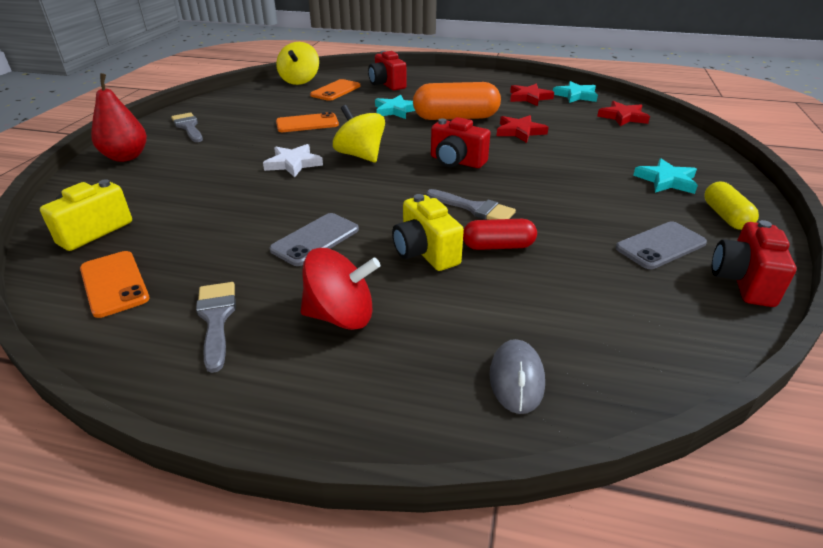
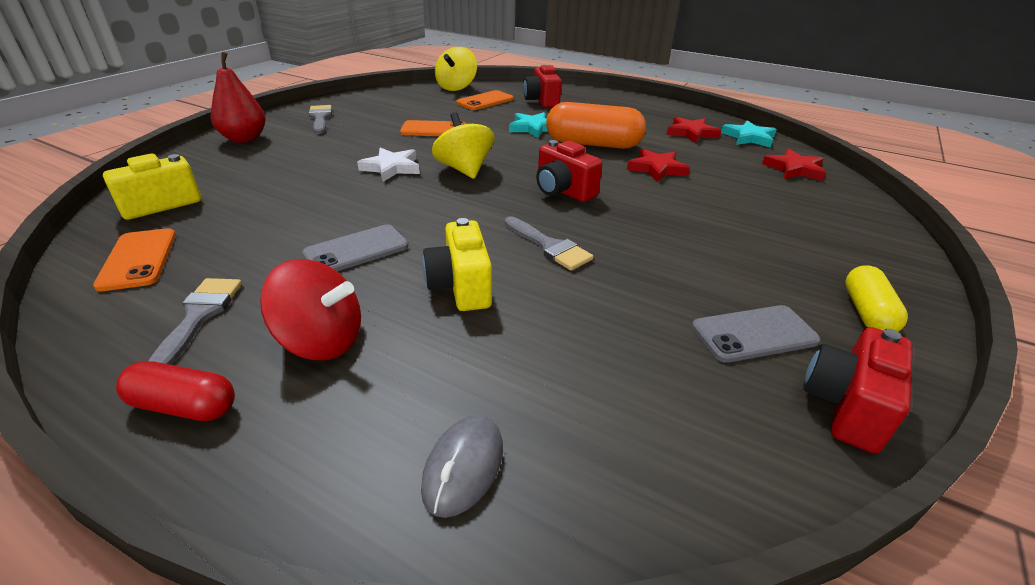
camera: 15 degrees right, 0 degrees up
red capsule [463,219,537,250] -> red capsule moved to [116,361,235,421]
turquoise star [633,158,698,194] -> none

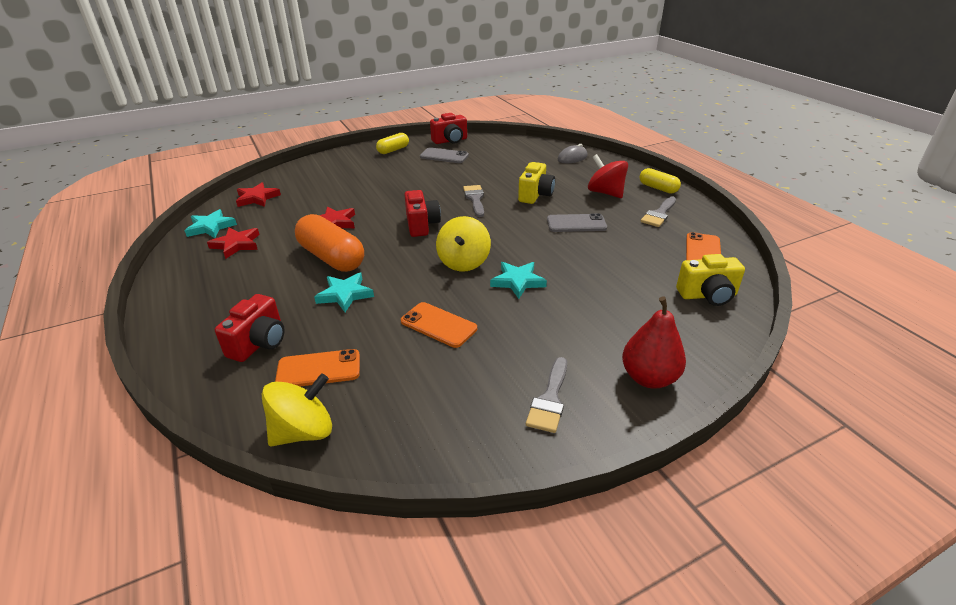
camera: 145 degrees left, 0 degrees up
red capsule [116,361,235,421] -> yellow capsule [640,168,681,194]
white star [357,148,420,182] -> turquoise star [490,262,547,299]

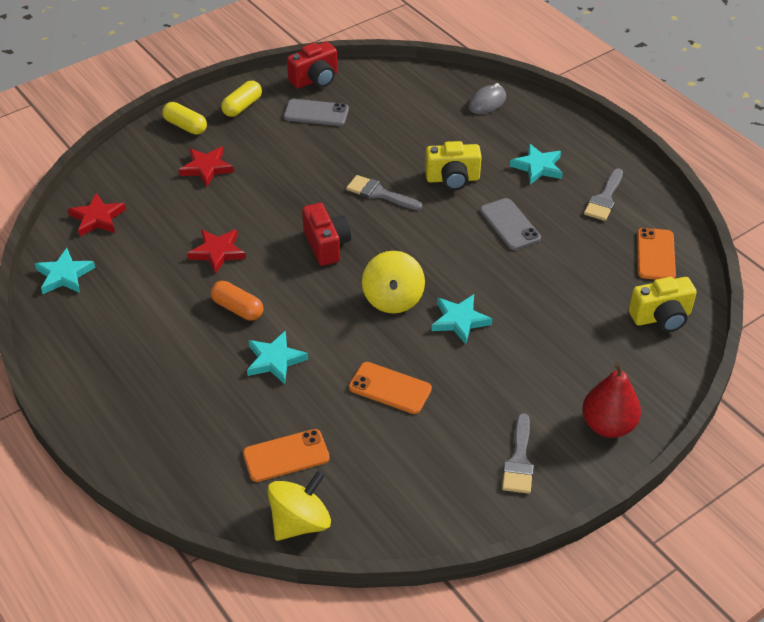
camera: 10 degrees left, 10 degrees up
red star [207,228,260,259] -> red star moved to [179,146,234,187]
red camera [215,294,285,362] -> none
orange capsule [295,214,364,272] -> orange capsule [211,281,263,321], size x0.57
grey brush [463,185,484,217] -> grey brush turned 45 degrees counterclockwise [346,175,422,210]
yellow camera [518,162,555,204] -> yellow camera turned 75 degrees clockwise [425,141,482,190]
grey phone [547,213,607,232] -> grey phone turned 75 degrees clockwise [480,198,541,250]
red spinning top [588,154,628,198] -> turquoise star [510,144,563,184]
yellow capsule [640,168,681,194] -> yellow capsule moved to [162,102,207,135]

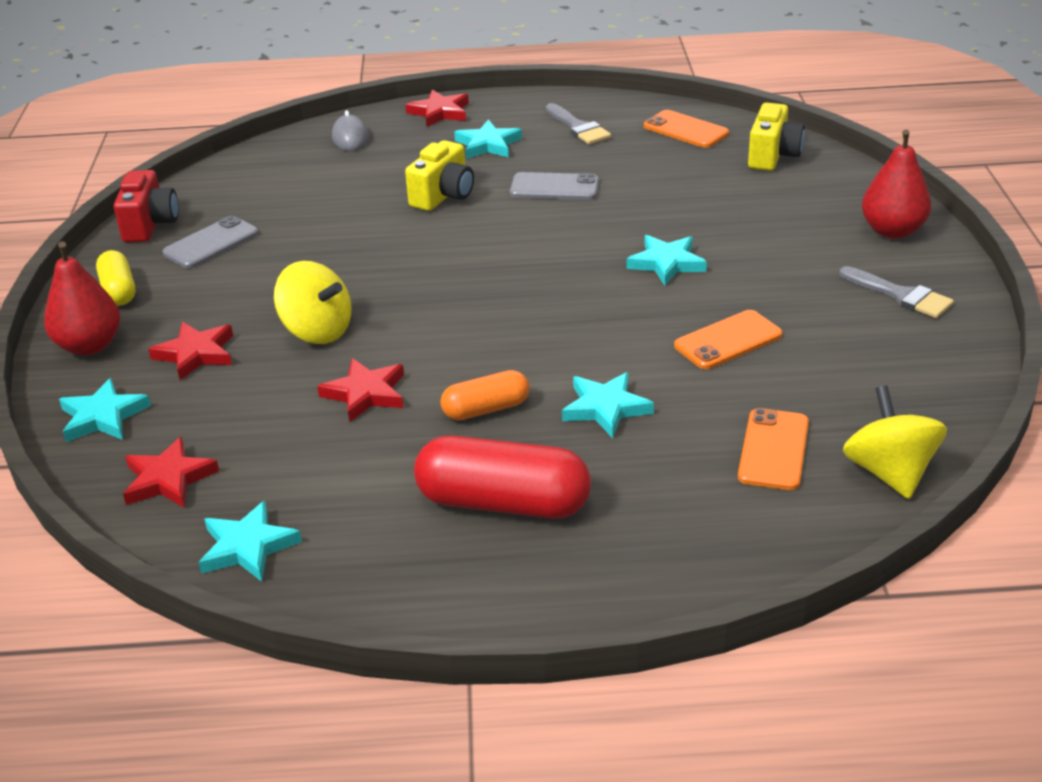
camera: 55 degrees left, 10 degrees down
yellow capsule [162,102,207,135] -> red pear [44,242,120,355]
red camera [302,203,351,266] -> none
grey brush [346,175,422,210] -> none
yellow spinning top [362,251,425,313] -> yellow spinning top moved to [274,261,352,344]
none -> turquoise star [59,378,151,442]
none -> red star [405,90,469,127]
none -> red capsule [414,435,591,519]

